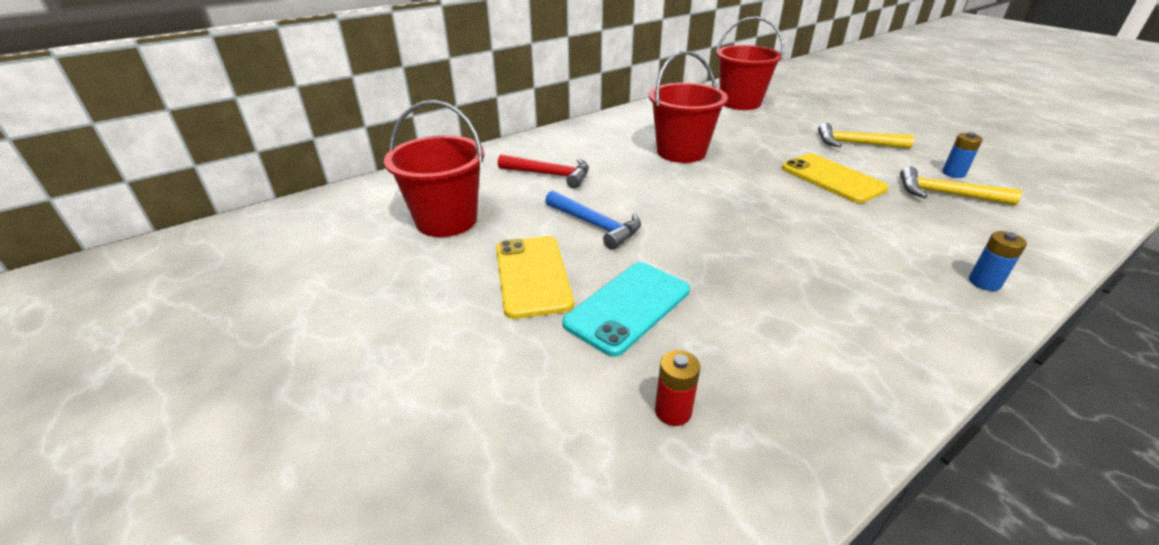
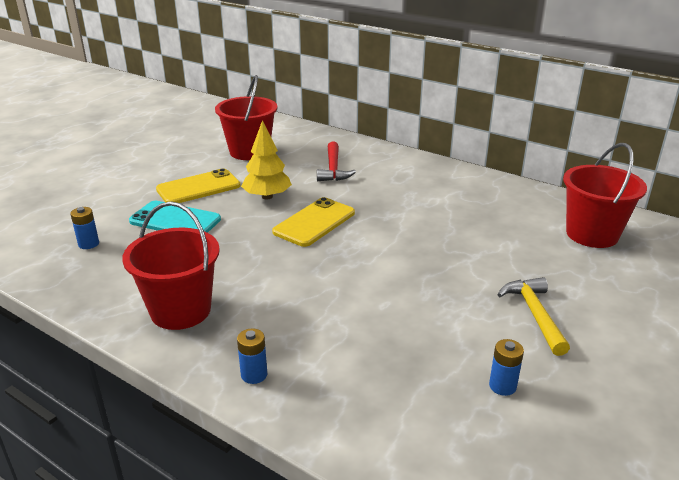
camera: 70 degrees right, 5 degrees down
blue hammer [545,190,641,250] -> yellow tree [241,120,292,200]
red bucket [649,51,728,163] -> red bucket moved to [122,201,220,330]
red battery [655,350,700,426] -> blue battery [70,207,99,249]
yellow phone [782,153,889,203] -> yellow phone moved to [272,197,355,247]
yellow hammer [900,166,1022,205] -> none

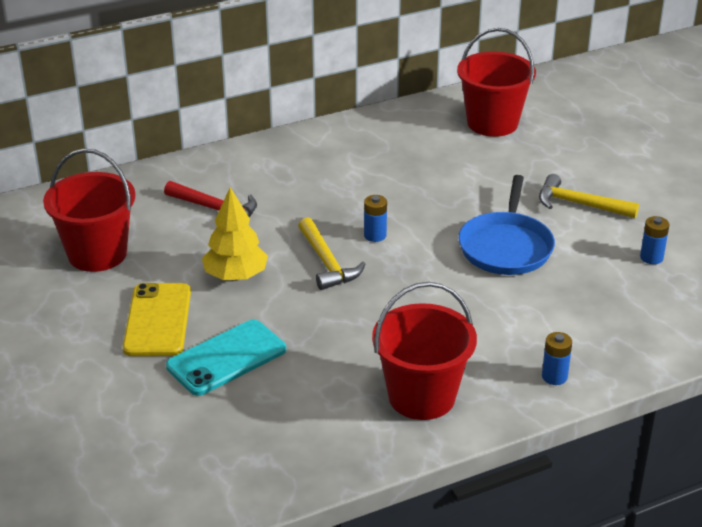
camera: 60 degrees left, 5 degrees up
blue battery [70,207,99,249] -> blue battery moved to [364,195,387,242]
yellow phone [272,197,355,247] -> yellow hammer [298,217,365,290]
none -> blue pan [458,175,555,275]

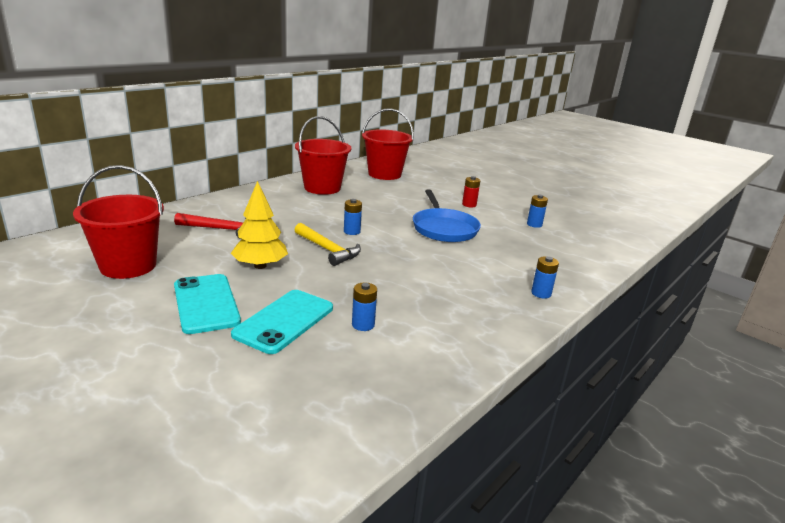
camera: 25 degrees left, 10 degrees down
yellow phone [123,283,191,356] -> turquoise phone [174,274,241,334]
red bucket [372,282,477,420] -> red bucket moved to [295,116,351,195]
yellow hammer [539,174,639,218] -> red battery [462,176,480,207]
none -> blue battery [352,282,377,331]

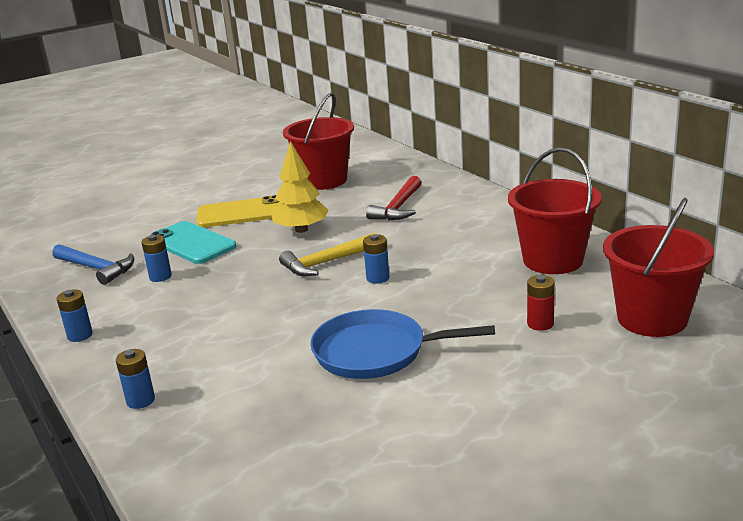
camera: 110 degrees right, 0 degrees up
turquoise phone [174,274,241,334] -> yellow phone [197,195,280,228]
red battery [462,176,480,207] -> red battery moved to [527,275,555,331]
blue battery [527,194,548,228] -> blue battery moved to [57,289,93,342]
none -> blue hammer [52,244,135,285]

